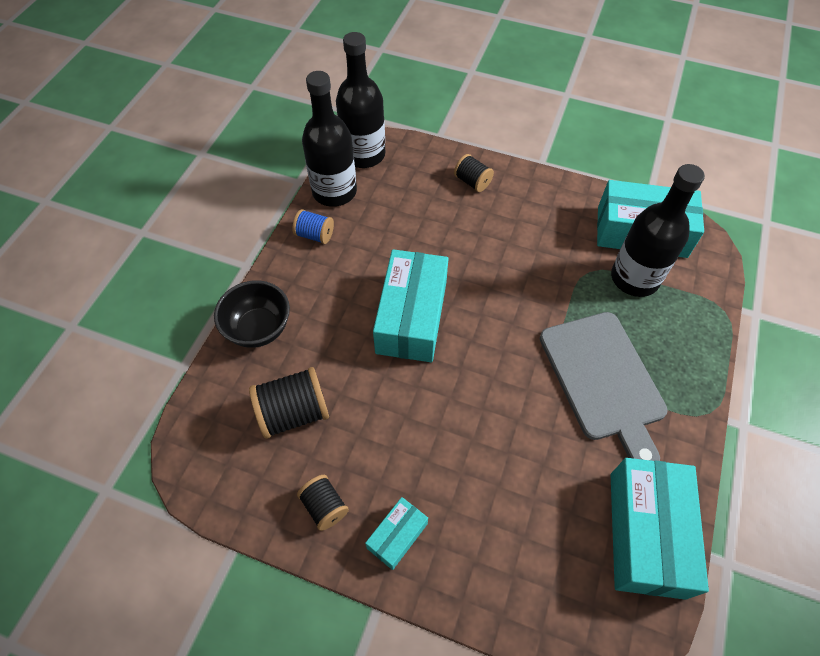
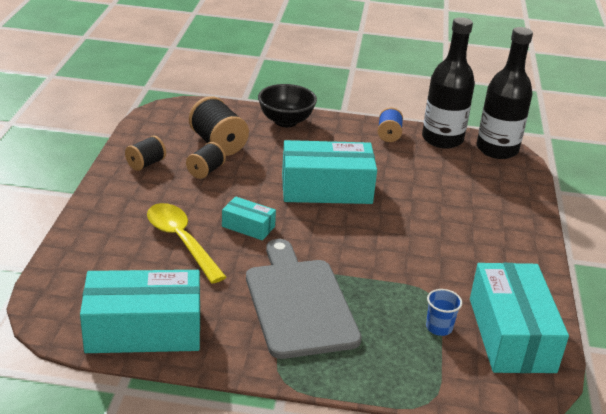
camera: 75 degrees right, 25 degrees down
turquoise box [365,497,428,570] -> turquoise box moved to [222,196,276,240]
black spool [454,154,494,192] -> black spool moved to [186,142,226,179]
grey cutting board [540,312,668,461] -> grey cutting board turned 105 degrees clockwise [246,239,362,359]
black bottle [611,164,705,297] -> blue cup [426,289,462,336]
none -> yellow spoon [147,203,226,284]

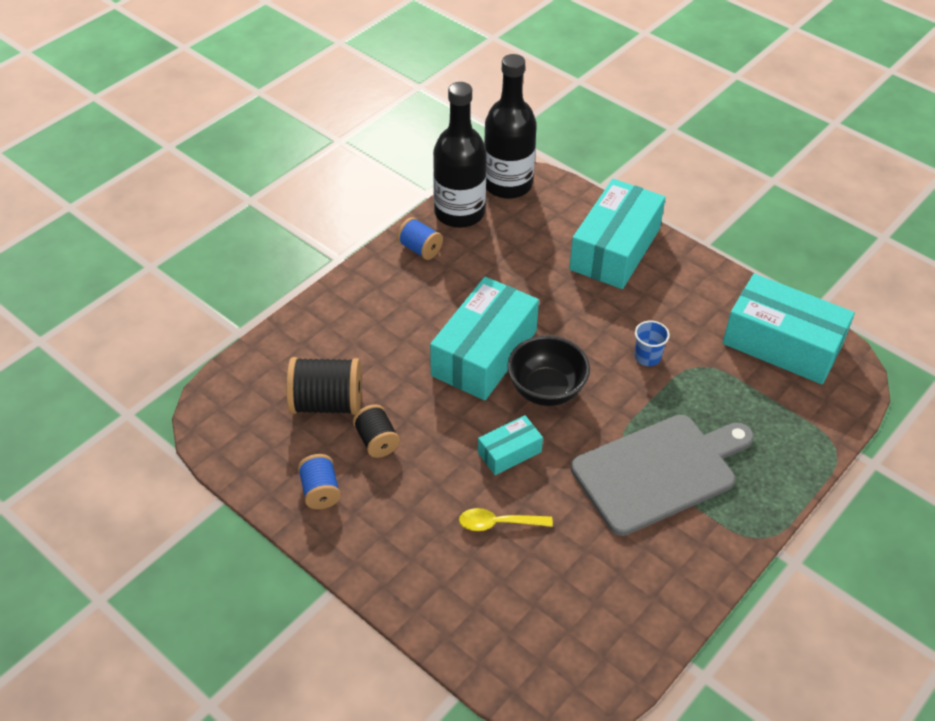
camera: 55 degrees left, 15 degrees up
turquoise box [80,270,200,353] -> turquoise box moved to [569,179,666,289]
black spool [125,135,166,171] -> blue spool [298,454,341,509]
yellow spoon [147,203,226,284] -> yellow spoon [459,508,553,531], size x0.58
grey cutting board [246,239,362,359] -> grey cutting board turned 135 degrees clockwise [571,415,754,536]
black bowl [258,84,317,127] -> black bowl moved to [507,335,590,406]
blue cup [426,289,462,336] -> blue cup moved to [634,321,670,366]

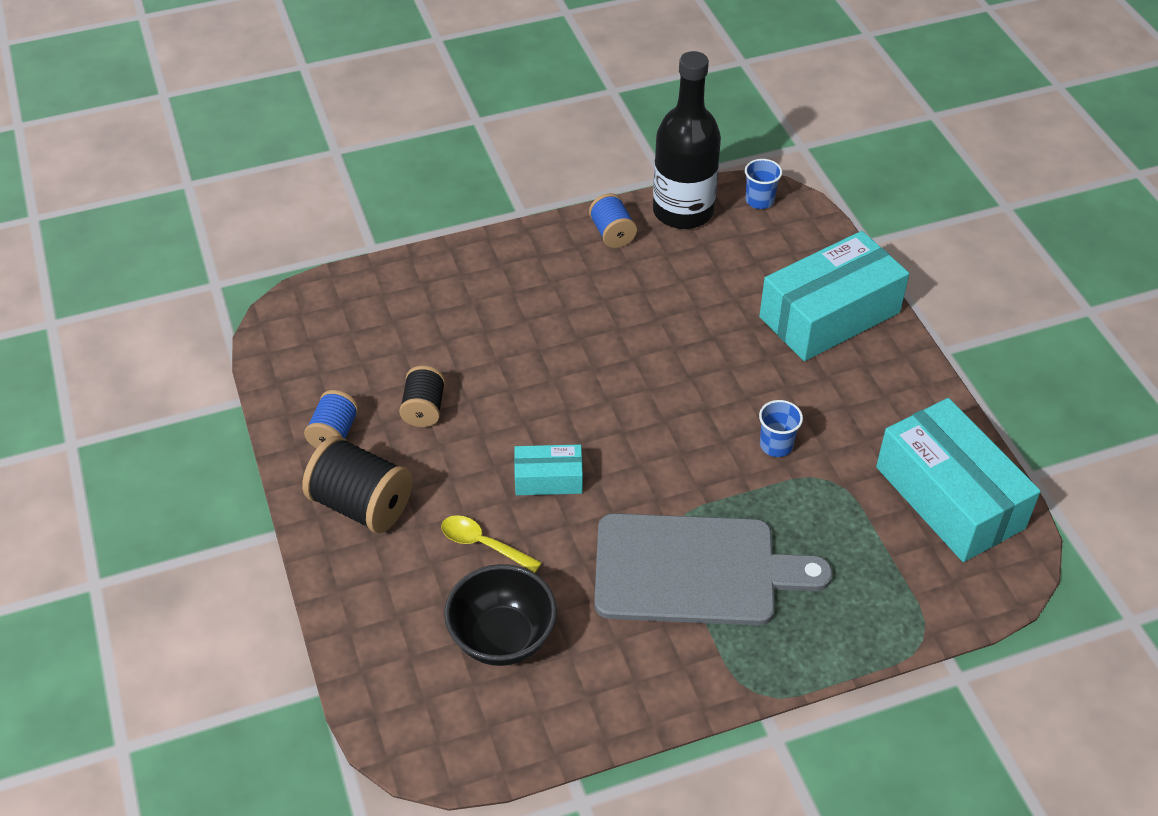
camera: 30 degrees right, 0 degrees up
black spool [286,357,362,415] -> black spool moved to [302,436,413,533]
turquoise box [430,277,539,400] -> none
black bottle [484,54,537,199] -> blue cup [745,159,782,209]
black bowl [507,335,590,406] -> black bowl moved to [444,564,557,666]

